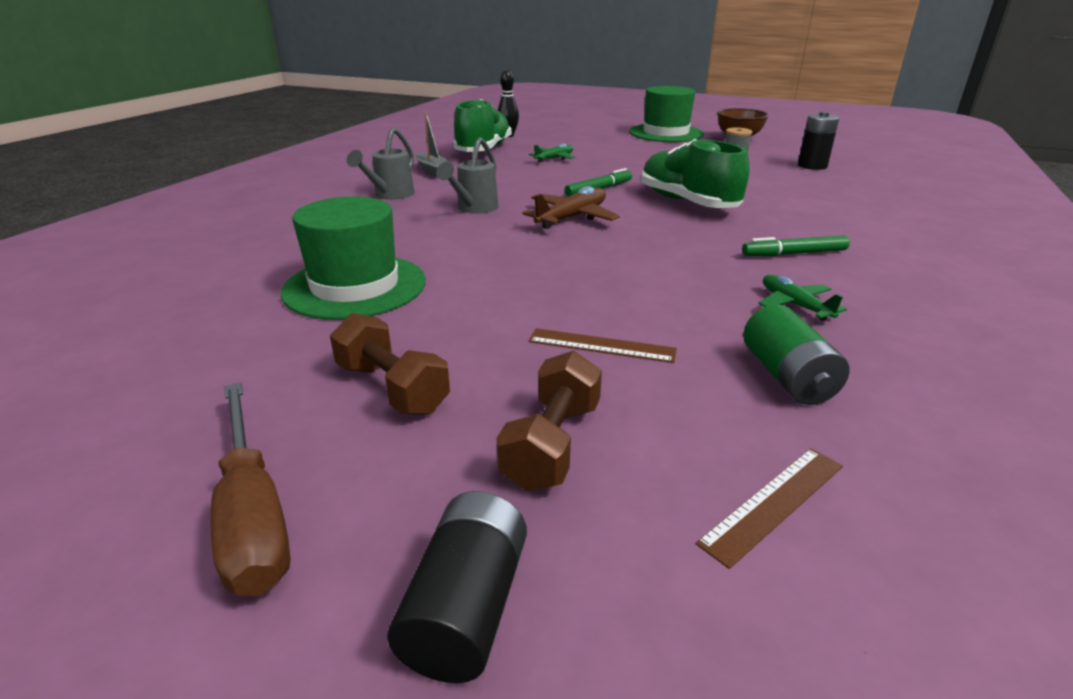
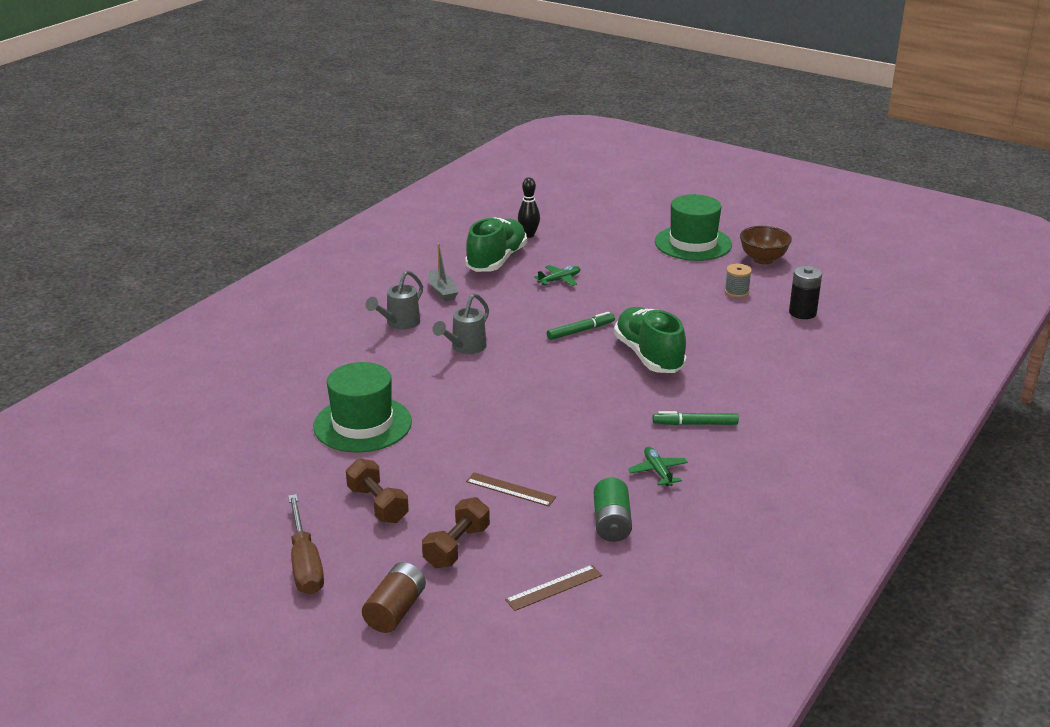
camera: 10 degrees right, 0 degrees up
black battery [387,491,527,683] -> brown battery [362,562,426,633]
brown plane [522,186,620,229] -> none

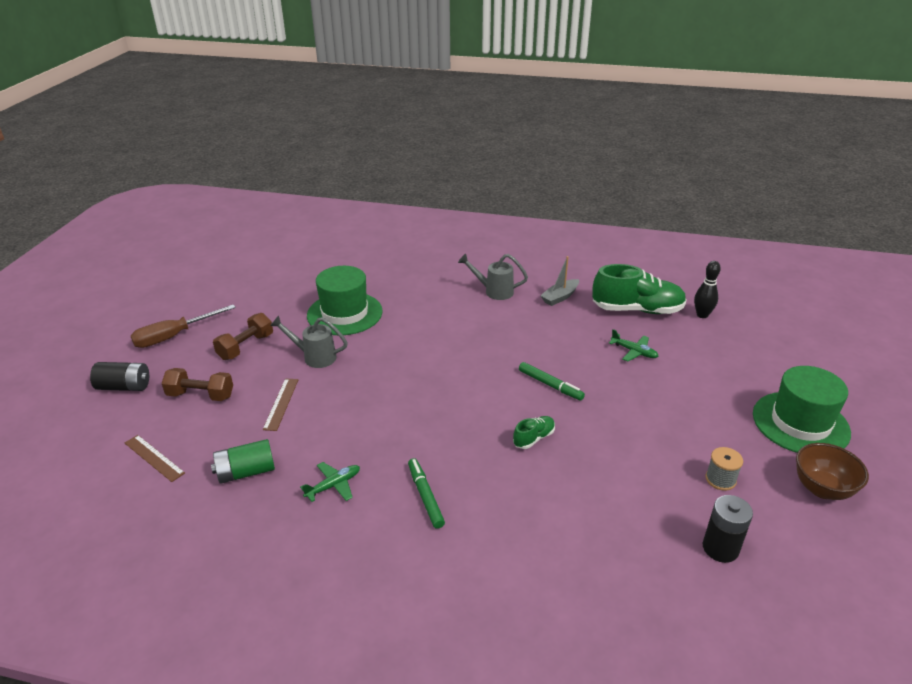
camera: 70 degrees right, 5 degrees up
brown battery [362,562,426,633] -> black battery [90,362,149,391]
grey watering can [432,293,489,354] -> grey watering can moved to [270,315,348,368]
green shoe [614,307,687,373] -> green shoe [513,416,555,449], size x0.46

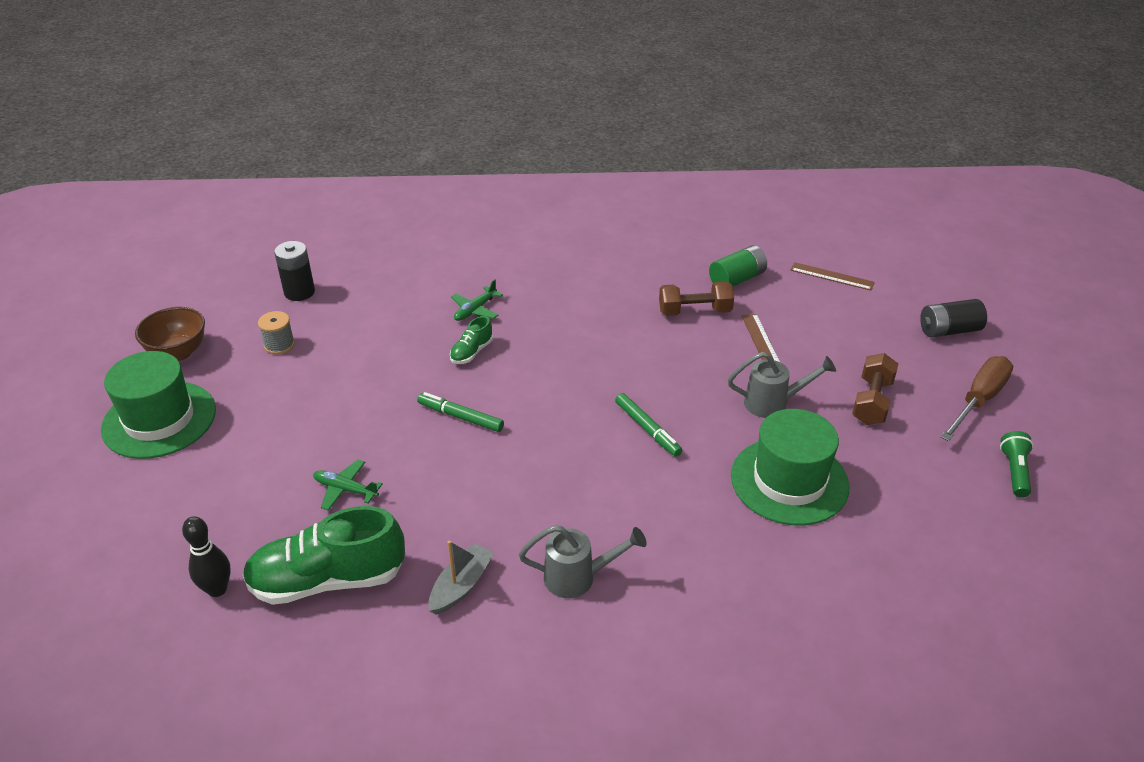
camera: 165 degrees right, 5 degrees up
brown dumbbell [162,368,233,401] -> brown dumbbell moved to [659,281,734,316]
green plane [300,462,360,502] -> green plane moved to [451,279,503,321]
green marker [408,458,445,529] -> green marker moved to [615,393,682,457]
none -> green flashlight [1000,431,1034,498]

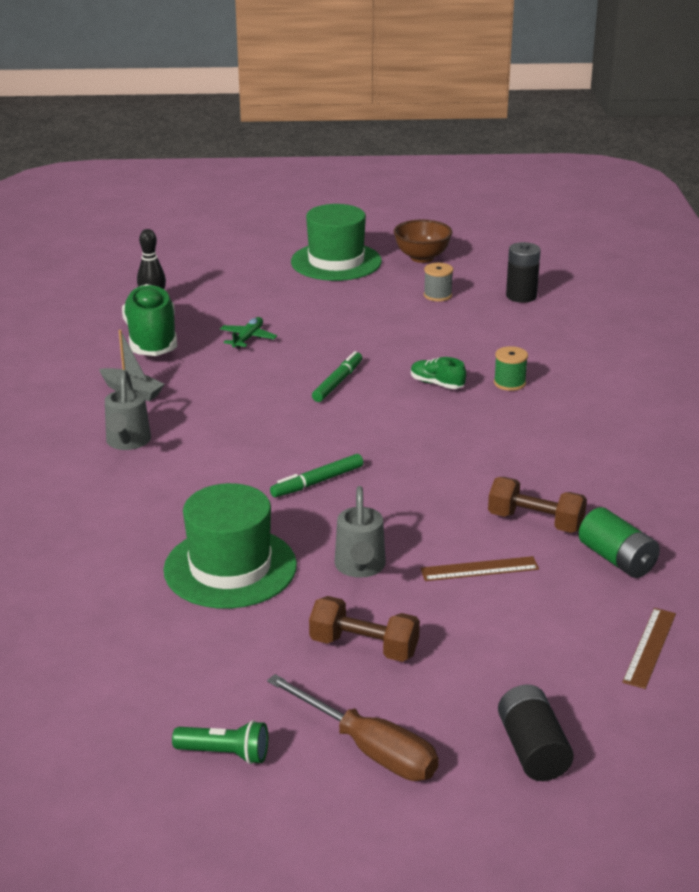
camera: 90 degrees right, 10 degrees down
green plane [451,279,503,321] -> green spool [494,346,528,391]
brown dumbbell [659,281,734,316] -> brown dumbbell turned 60 degrees counterclockwise [488,477,587,533]

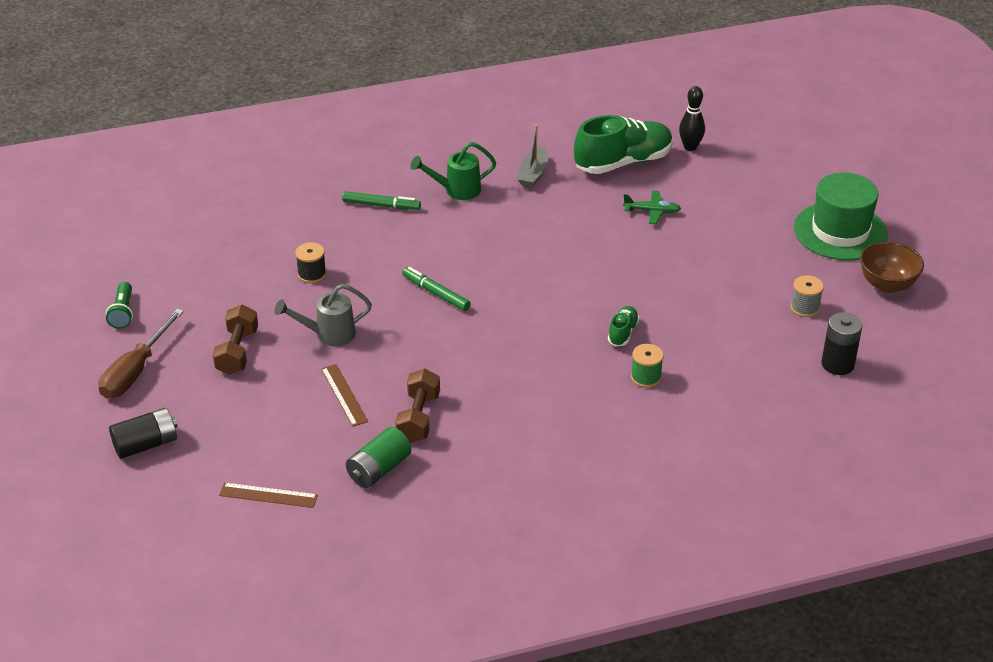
camera: 75 degrees right, 10 degrees up
grey watering can [105,370,151,450] -> green watering can [411,142,496,200]
green hat [163,483,297,609] -> black spool [295,242,326,283]
green marker [312,351,362,402] -> green marker moved to [342,191,421,210]

